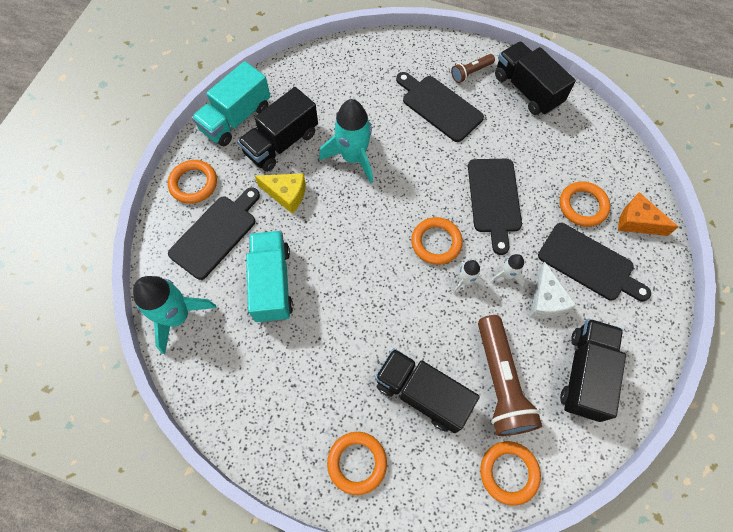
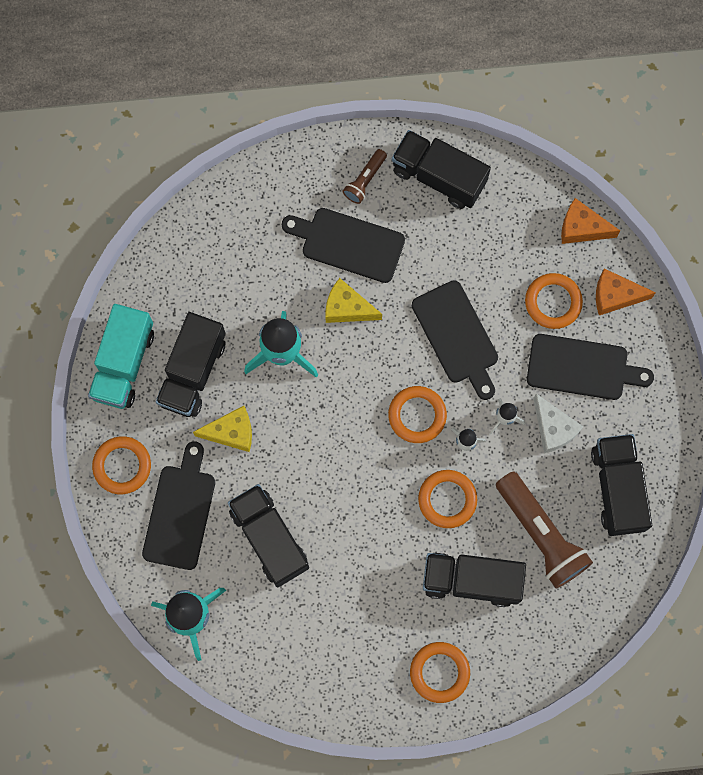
camera: 25 degrees left, 10 degrees up
turquoise truck [246,231,293,323] -> black truck [228,484,309,587]
orange ring [480,441,541,506] -> orange ring moved to [418,470,477,528]
none -> yellow cheese [325,278,382,323]
none -> orange cheese [561,198,620,244]

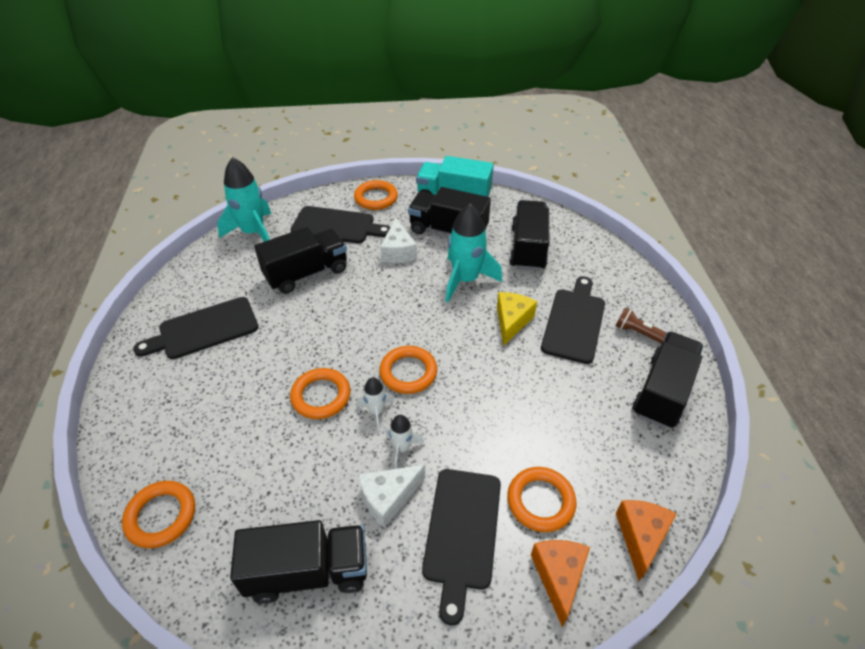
camera: 90 degrees right, 30 degrees down
yellow cheese [193,406,252,452] -> white cheese [380,218,417,263]
orange ring [410,642,470,703] -> orange ring moved to [122,481,195,548]
black cutting board [412,280,498,400] -> black cutting board moved to [133,297,259,359]
black truck [423,552,526,607] -> black truck moved to [509,200,549,271]
brown flashlight [496,471,593,588] -> none

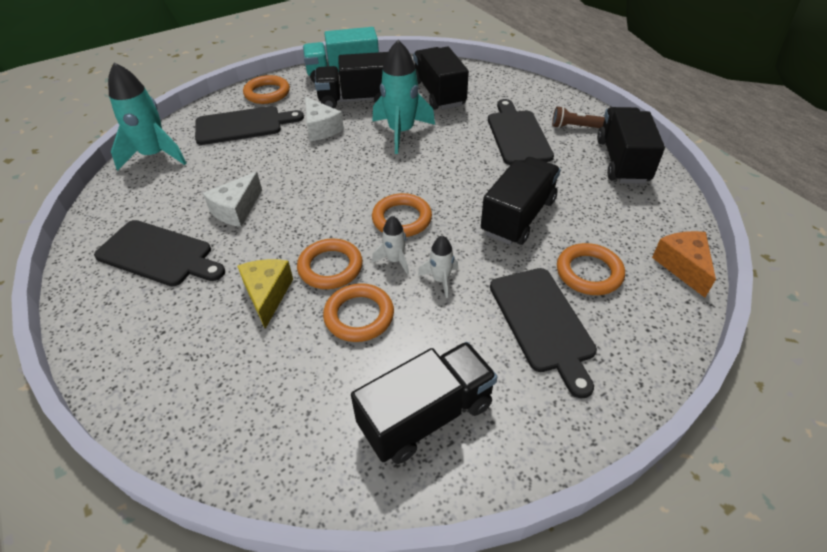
camera: 25 degrees left, 0 degrees up
orange ring [122,481,195,548] -> orange ring moved to [323,283,394,342]
black cutting board [133,297,259,359] -> black cutting board turned 105 degrees counterclockwise [94,220,225,286]
black truck [254,227,347,294] -> black truck moved to [481,157,561,245]
white cheese [358,465,425,528] -> white cheese moved to [203,172,262,227]
yellow cheese [497,292,537,346] -> yellow cheese moved to [238,259,293,329]
orange cheese [531,540,590,627] -> none

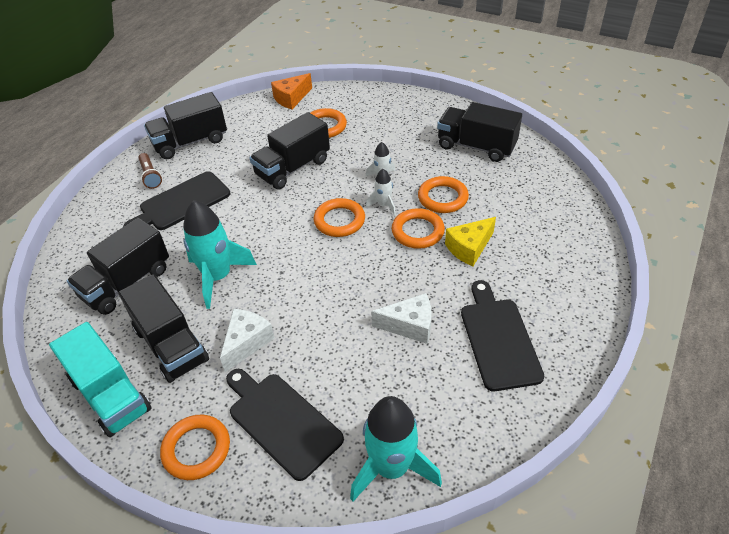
camera: 120 degrees left, 0 degrees up
black truck [481,157,561,245] -> black truck turned 45 degrees counterclockwise [249,112,330,190]
black cutting board [490,268,597,398] -> none

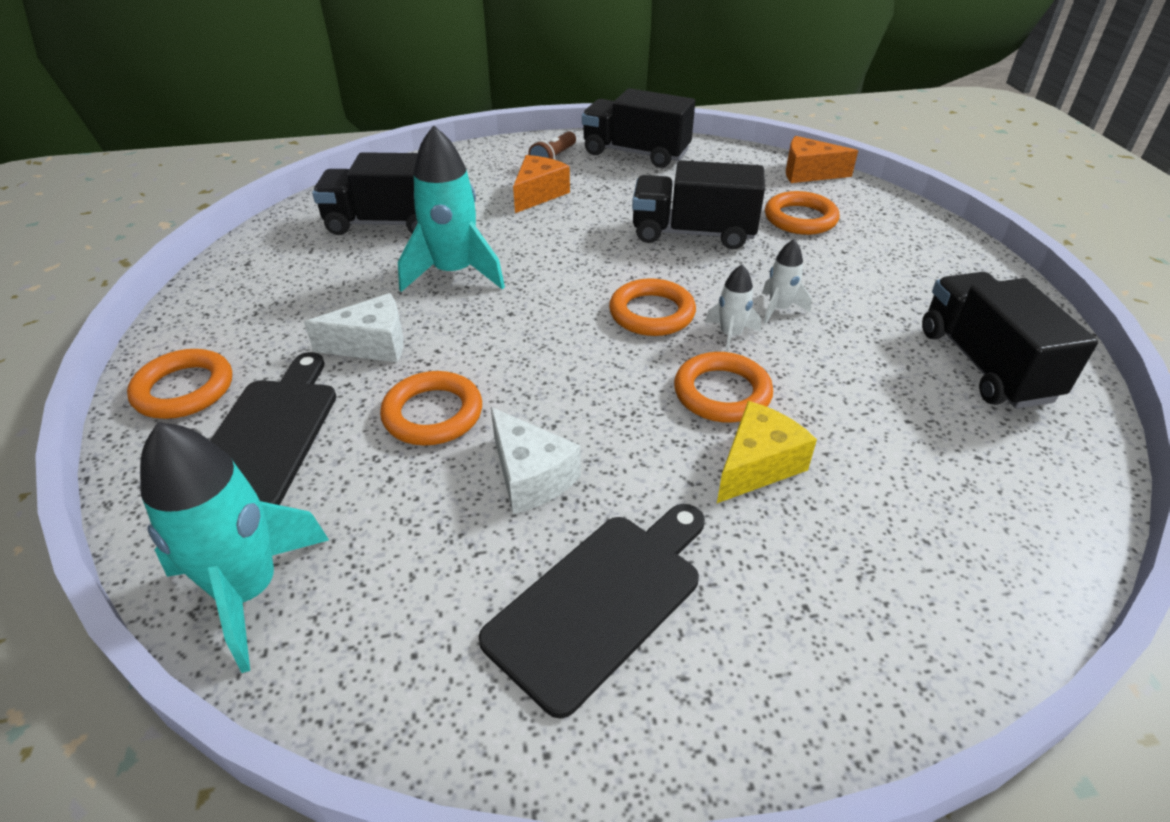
camera: 50 degrees right, 5 degrees down
turquoise truck [49,322,152,437] -> none
black truck [118,274,209,383] -> none
black cutting board [123,171,230,230] -> orange cheese [513,155,570,213]
orange ring [418,176,469,213] -> orange ring moved to [380,371,482,445]
yellow cheese [445,217,496,266] -> yellow cheese turned 120 degrees clockwise [717,401,817,503]

